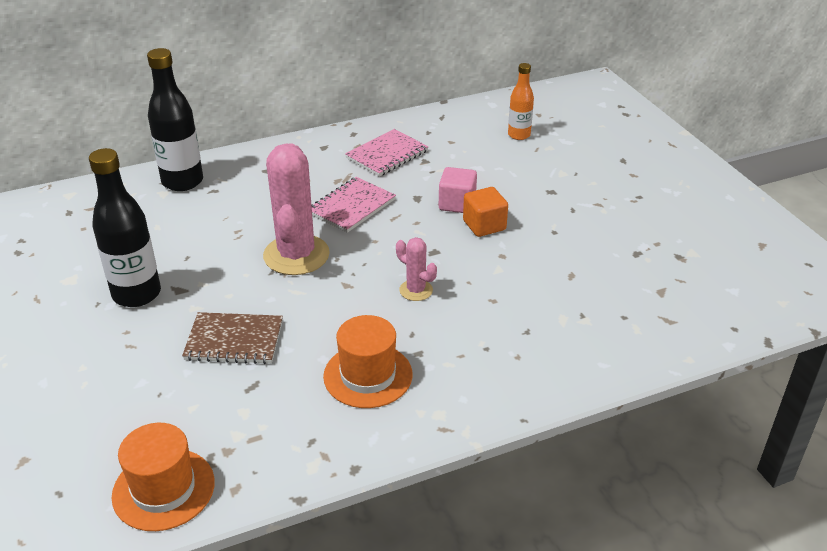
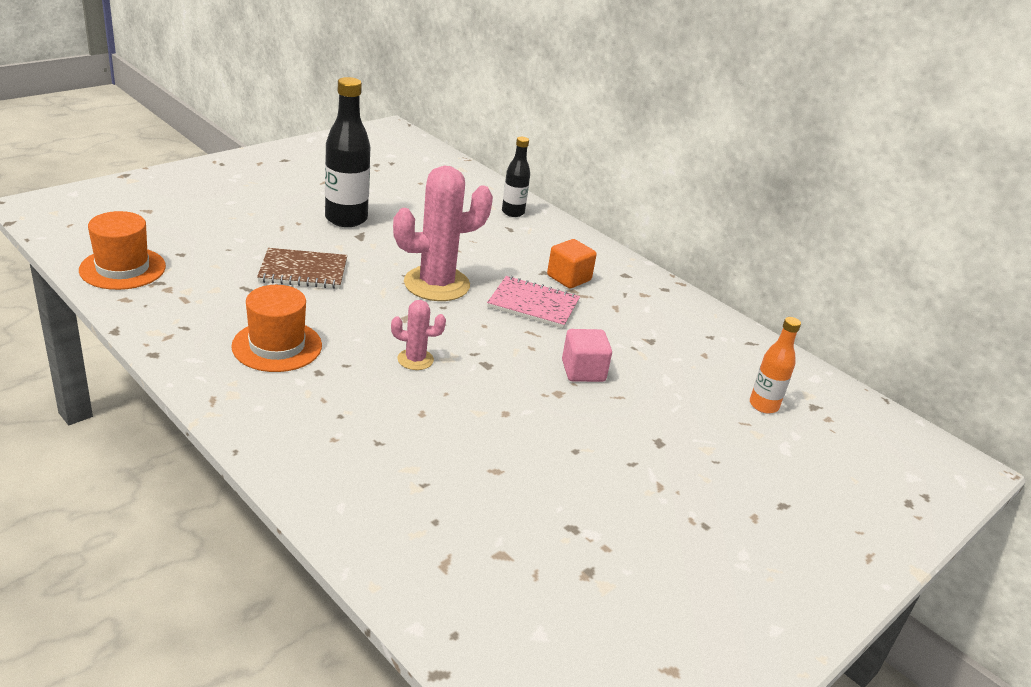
camera: 65 degrees right, 5 degrees down
black bottle [147,48,203,191] -> black bottle [502,137,530,217], size x0.59
brown notebook [182,312,283,364] -> brown notebook turned 75 degrees counterclockwise [257,248,347,289]
pink notebook [345,129,429,177] -> none
pink cactus [396,237,437,301] -> pink cactus turned 75 degrees clockwise [391,300,446,370]
orange cube [463,187,508,237] -> orange cube moved to [547,239,597,288]

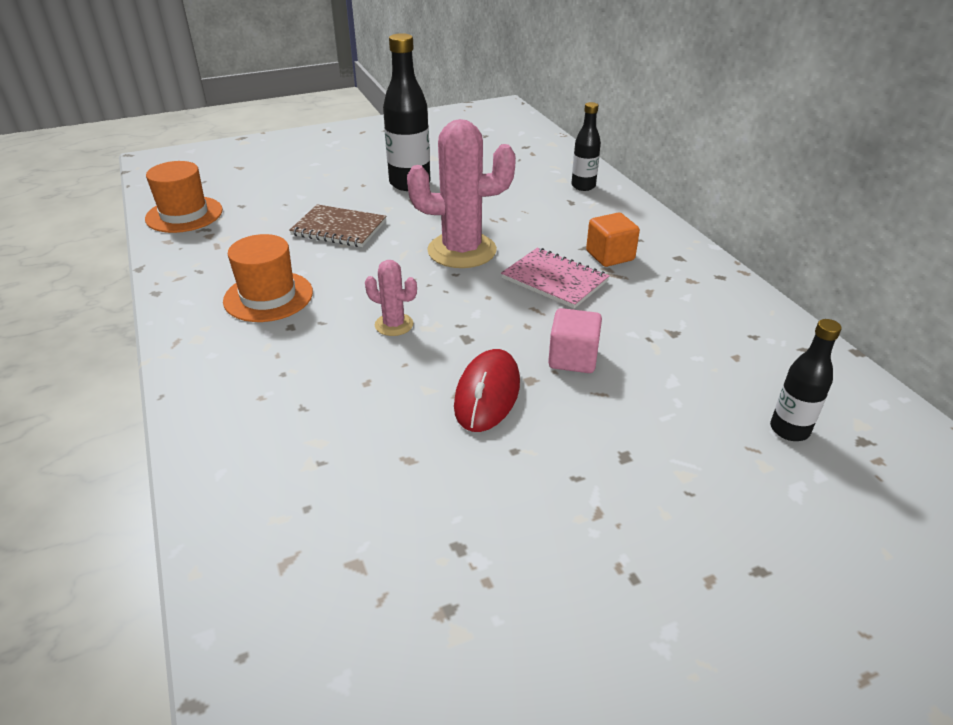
camera: 25 degrees right, 5 degrees up
orange bottle [750,317,801,413] -> black bottle [770,319,842,441]
none -> red mouse [454,349,520,432]

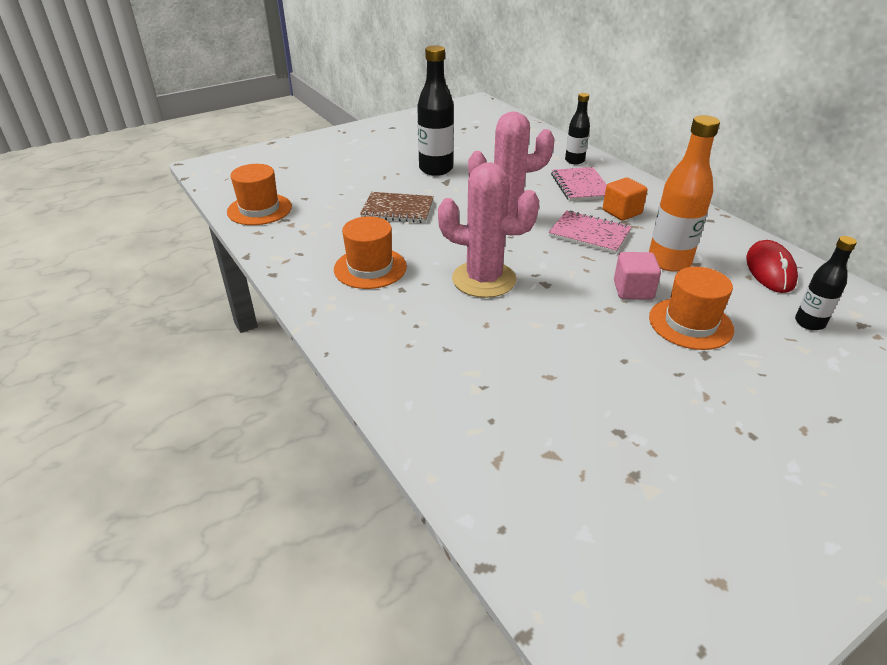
camera: 10 degrees left, 0 degrees up
pink cactus [365,260,417,336] -> pink cactus [438,162,539,298], size x2.06
red mouse [454,349,520,432] -> red mouse moved to [746,240,798,293]
none -> pink notebook [551,167,607,201]
none -> orange bottle [649,115,720,271]
none -> orange hat [649,267,734,350]

